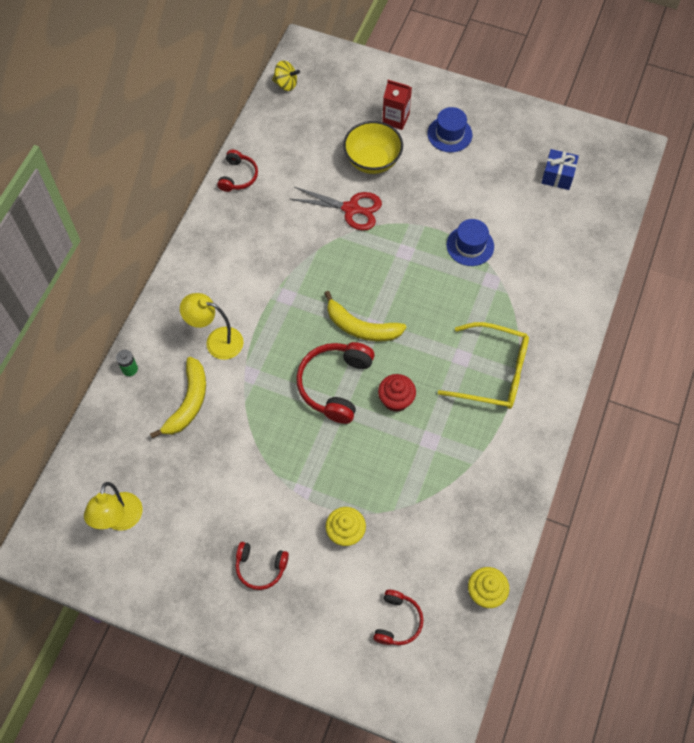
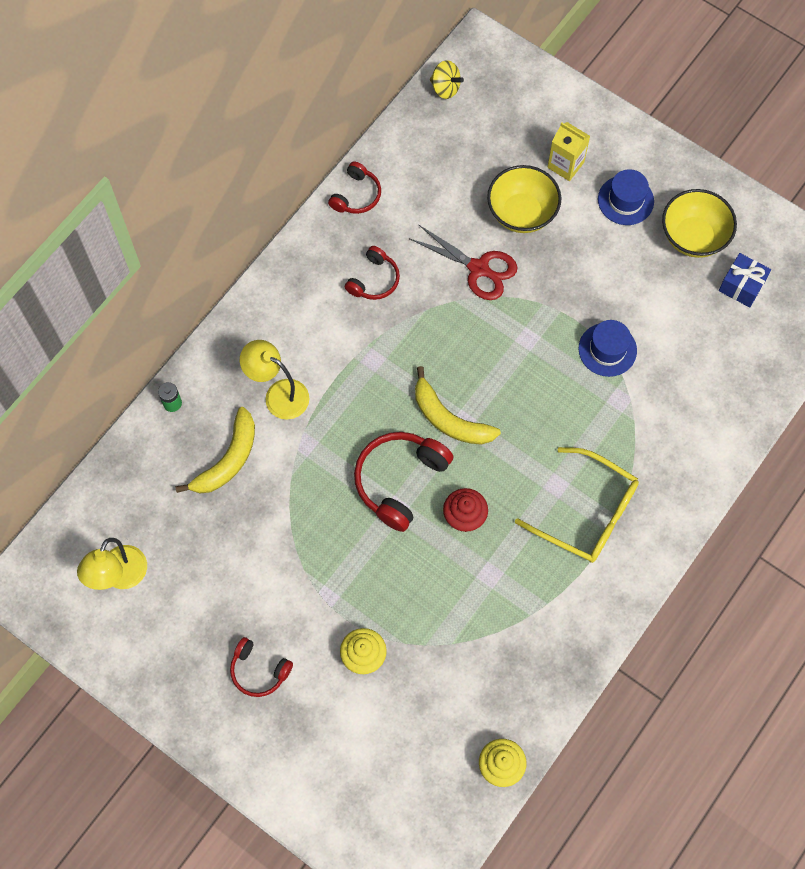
camera: 15 degrees right, 5 degrees up
red headphones [373,590,423,645] -> red headphones moved to [345,246,400,300]
red carton [382,80,412,130] -> yellow carton [547,122,590,181]
none -> yellow bowl [662,189,737,258]

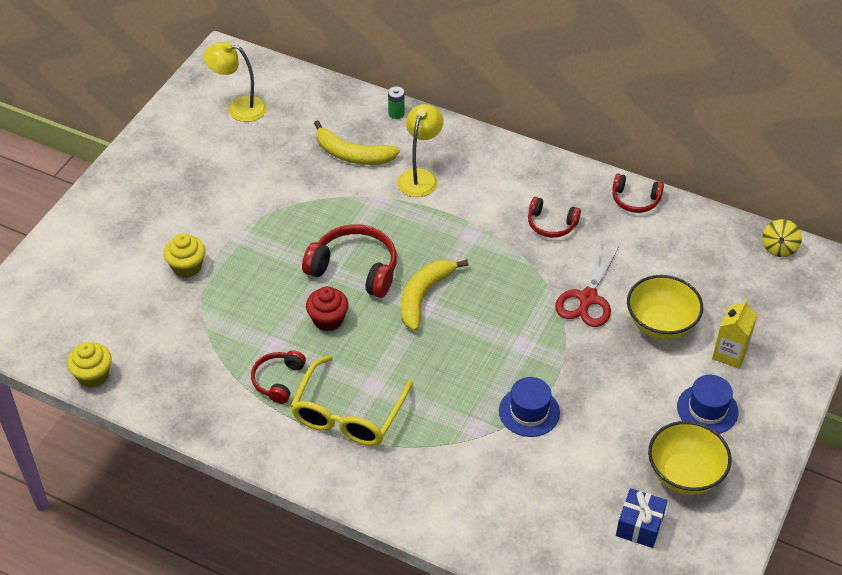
camera: 80 degrees right, 20 degrees down
red headphones [230,637,293,697] -> red headphones moved to [251,350,306,404]

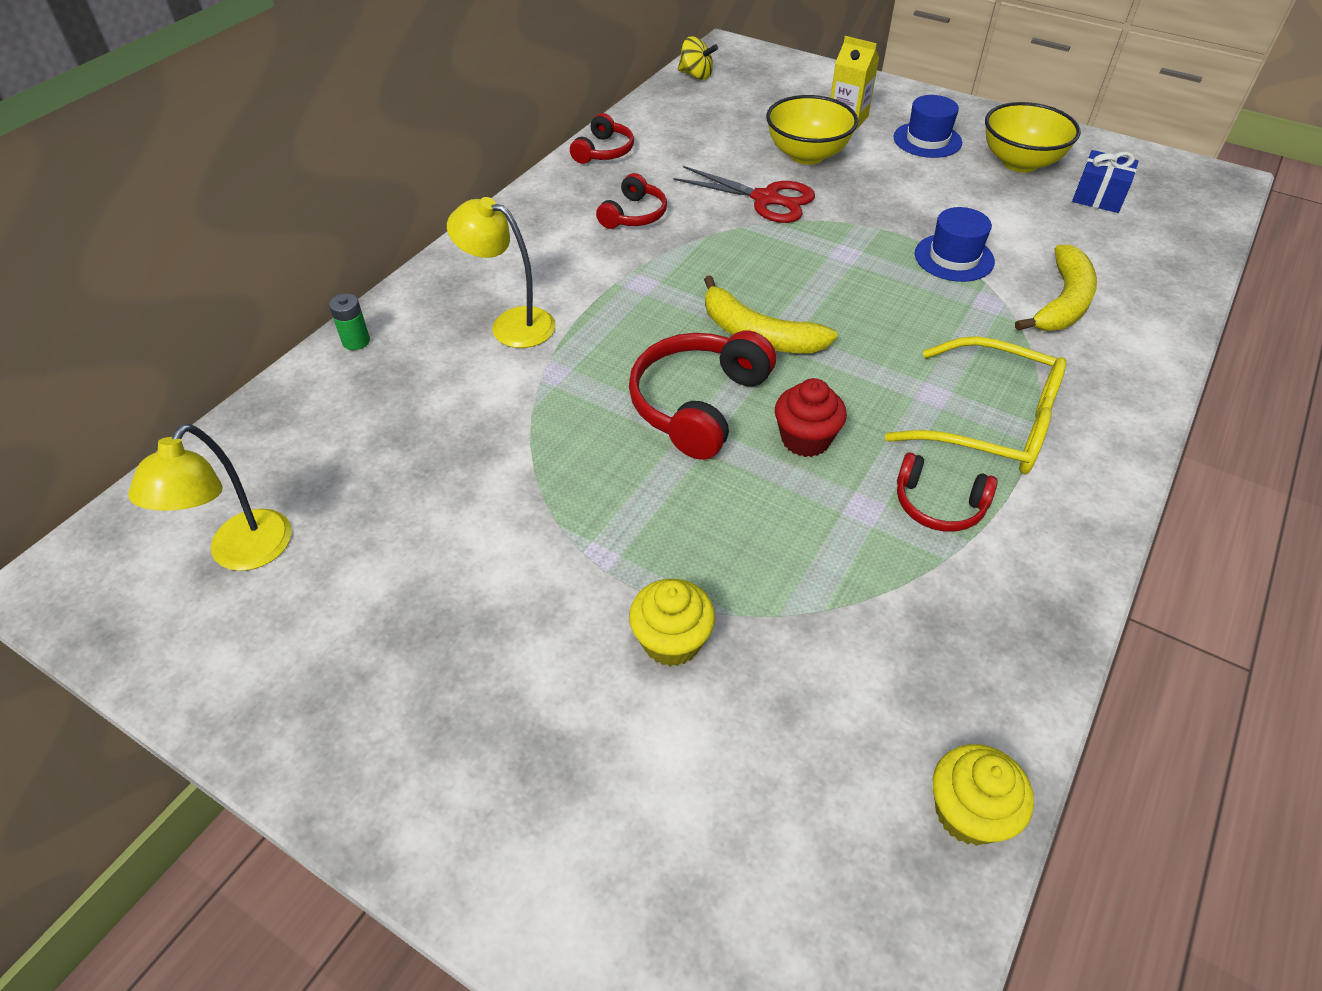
camera: 85 degrees left, 0 degrees up
yellow banana [314,120,400,165] -> yellow banana moved to [1015,245,1097,331]

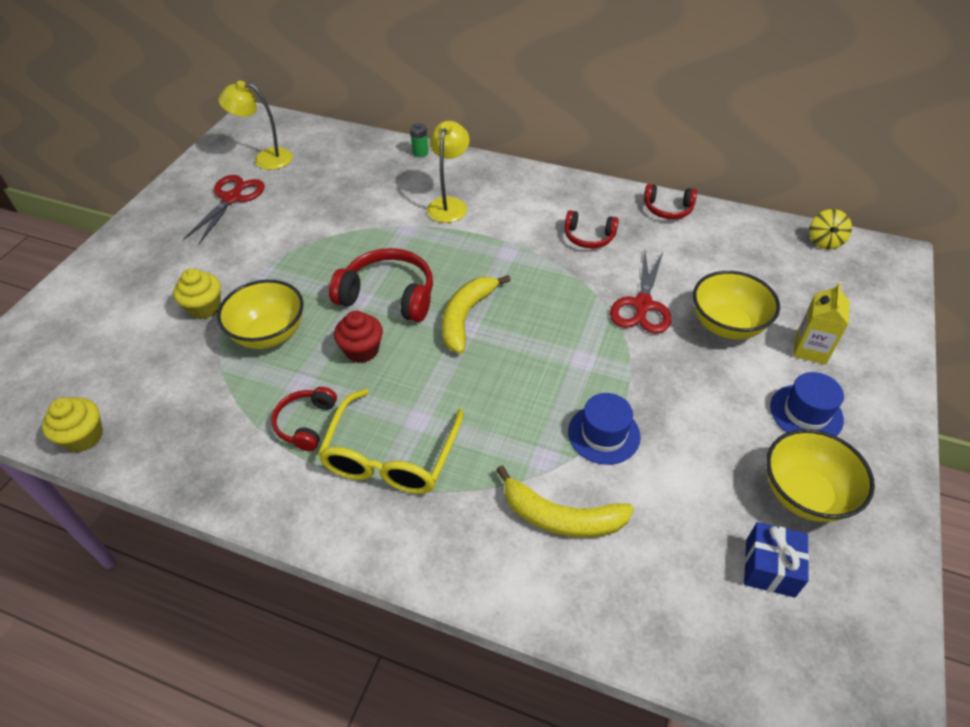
camera: 80 degrees right, 0 degrees up
none -> red scissors [183,175,265,244]
none -> yellow bowl [217,280,304,349]

